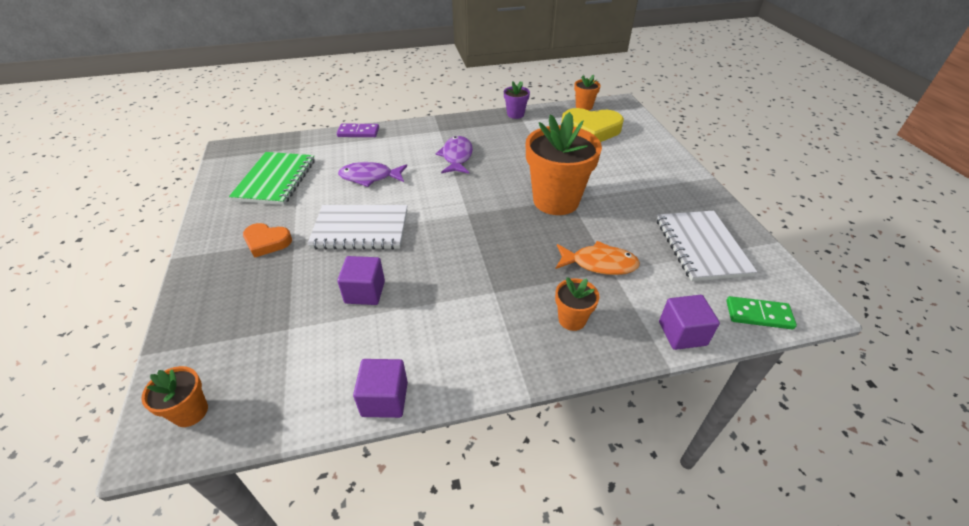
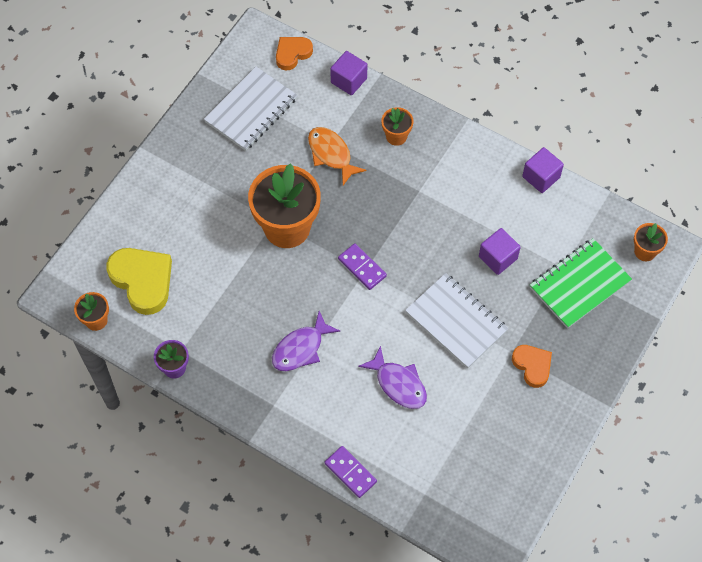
camera: 135 degrees left, 20 degrees up
green notebook [229,152,315,205] -> green notebook moved to [530,238,632,329]
green domino [726,296,797,329] -> orange heart [276,37,313,70]
none -> purple domino [338,243,387,290]

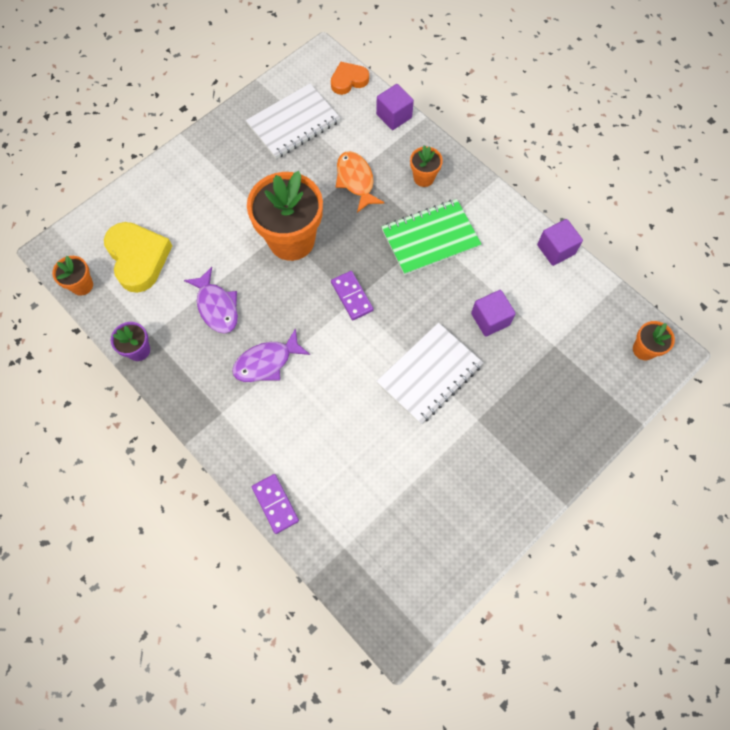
camera: 15 degrees right, 5 degrees up
purple fish [358,346,427,409] -> purple fish moved to [184,267,238,334]
white notebook [405,273,508,369] -> white notebook turned 75 degrees clockwise [376,323,483,424]
orange heart [512,345,552,388] -> none
green notebook [530,238,632,329] -> green notebook moved to [382,199,481,275]

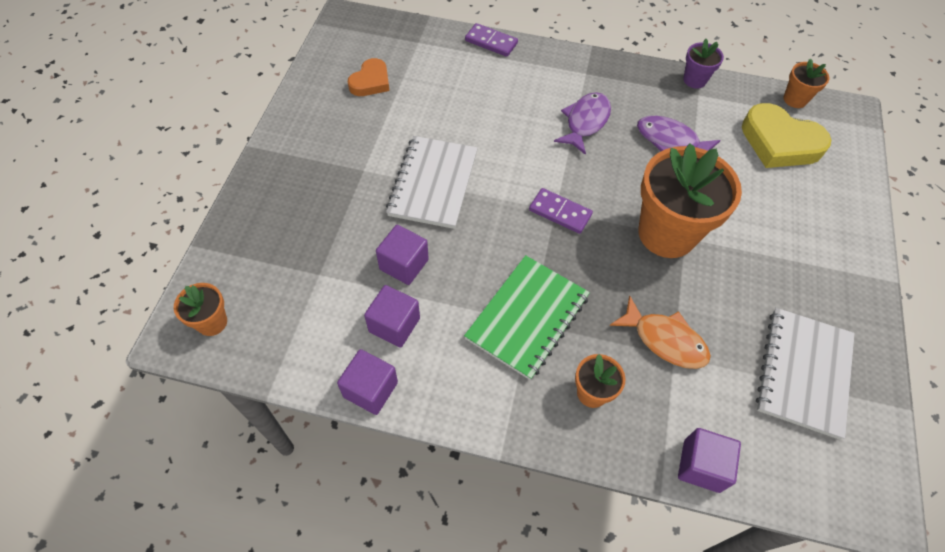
camera: 145 degrees right, 10 degrees down
orange heart [331,62,369,95] -> orange heart moved to [348,58,390,96]
none -> purple cube [364,285,420,348]

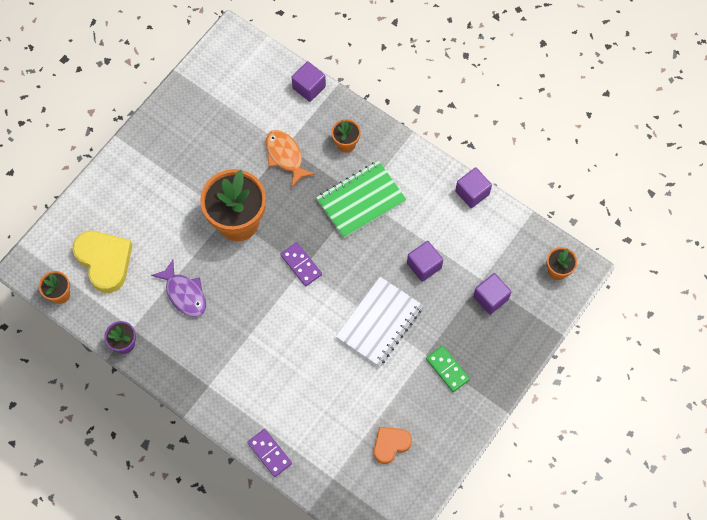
camera: 155 degrees left, 10 degrees up
purple cube [364,285,420,348] -> purple cube moved to [473,273,512,314]
purple fish [554,92,611,155] -> none
white notebook [756,308,855,440] -> none
none -> green domino [426,346,470,392]

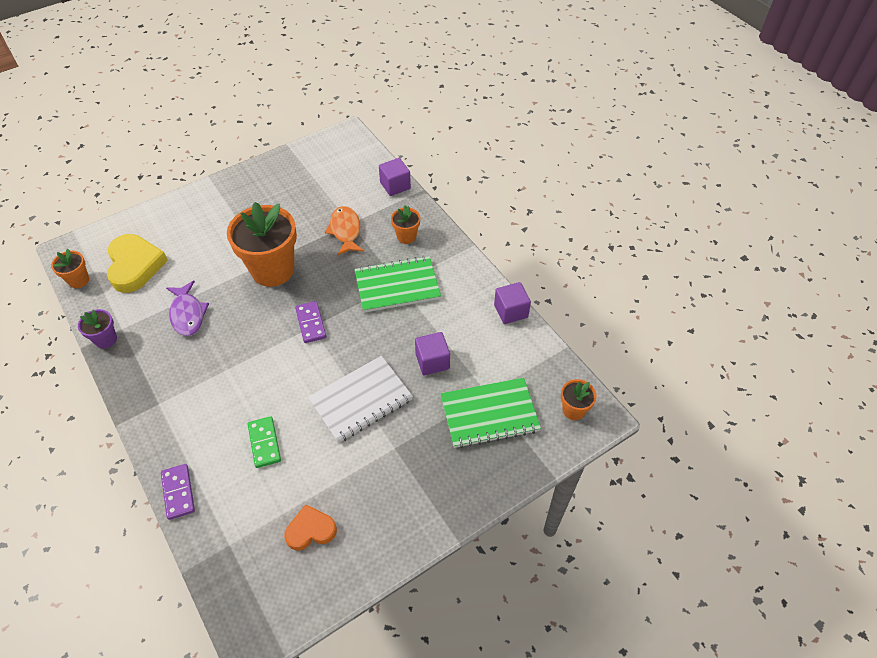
camera: 20 degrees right, 15 degrees down
green domino [426,346,470,392] -> green domino moved to [248,416,281,468]
purple cube [473,273,512,314] -> green notebook [440,378,541,448]

